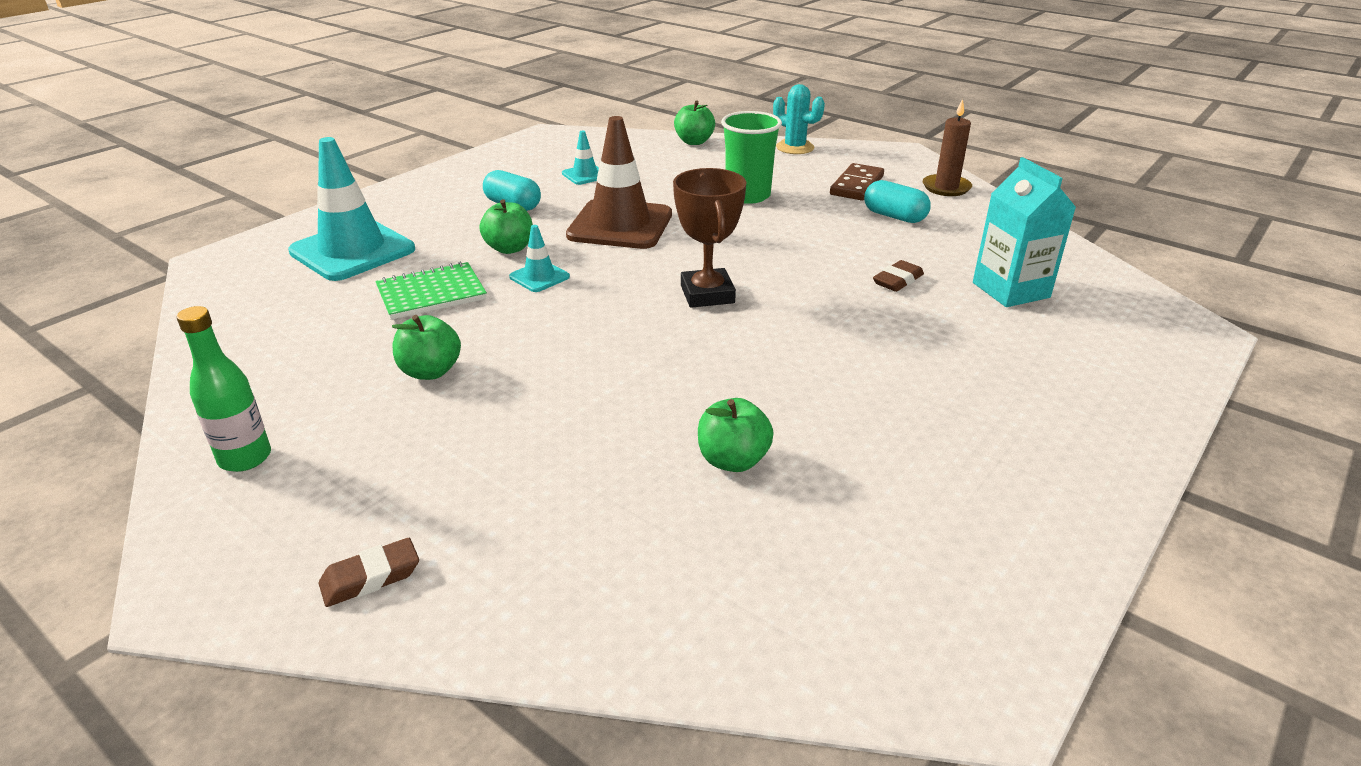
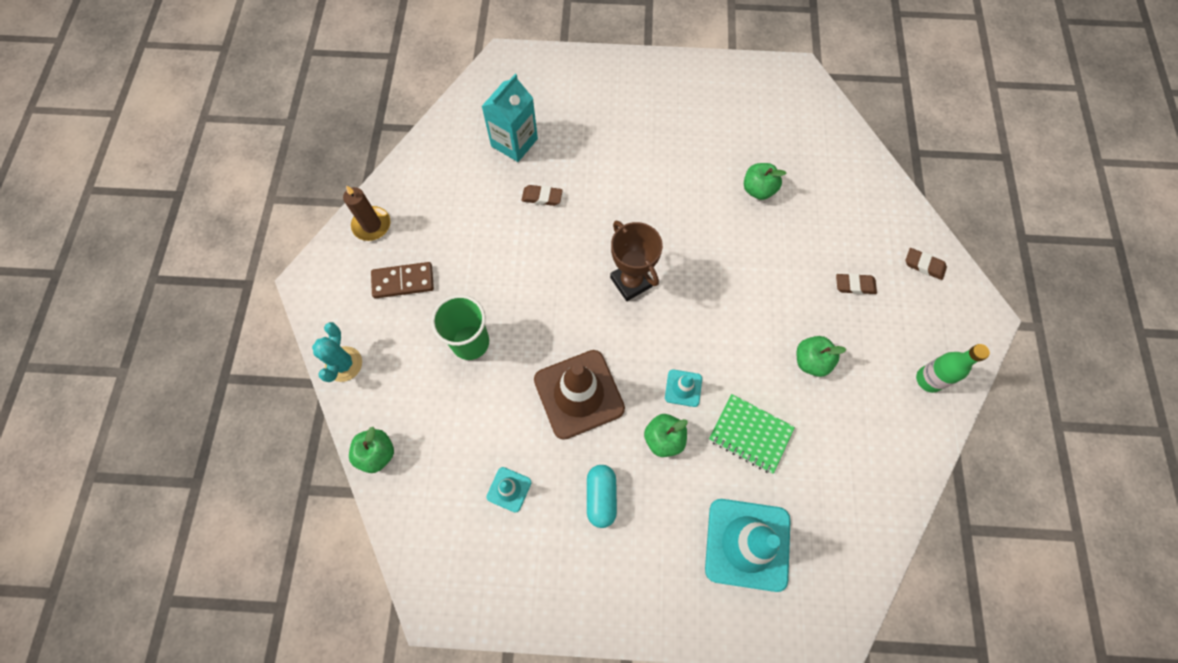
camera: 125 degrees left, 35 degrees up
brown trophy [673,168,746,308] -> brown trophy turned 75 degrees counterclockwise [610,221,663,301]
turquoise capsule [864,180,931,223] -> none
none -> brown eraser [836,273,877,294]

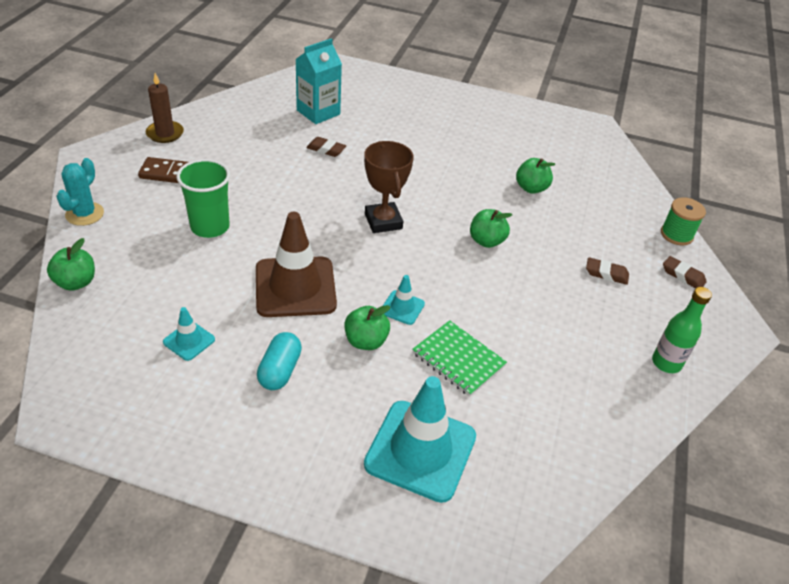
camera: 10 degrees right, 25 degrees down
green apple [797,336,846,377] -> green apple moved to [470,209,512,248]
none -> green spool [661,197,706,246]

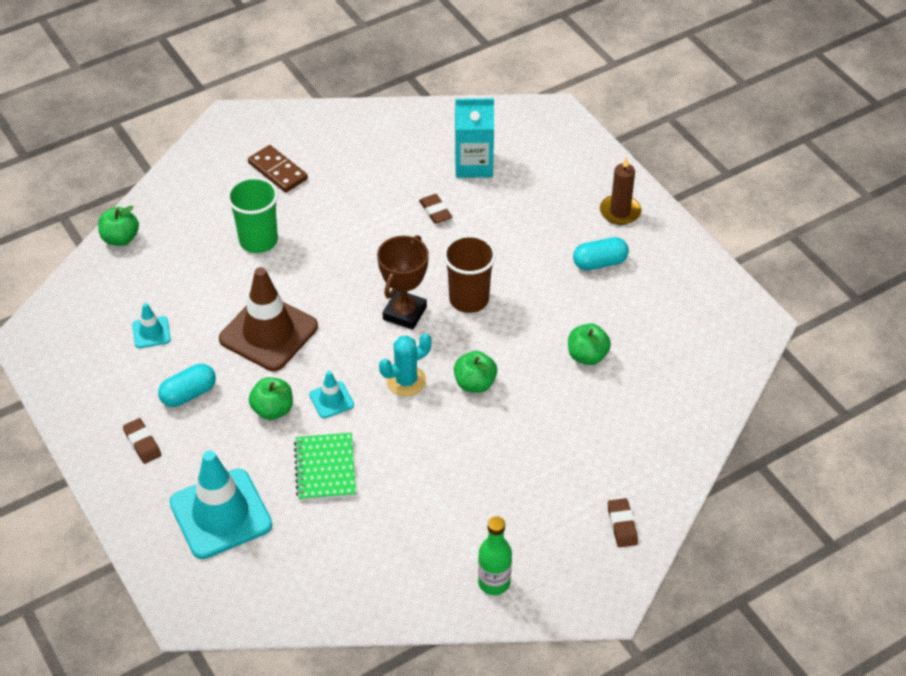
camera: 45 degrees right, 5 degrees up
turquoise cactus [56,158,104,226] -> turquoise cactus moved to [379,333,432,397]
brown candle [146,73,184,143] -> brown candle moved to [600,156,641,225]
brown eraser [586,257,629,285] -> brown eraser moved to [123,418,161,464]
green spool [661,197,706,246] -> none
none -> brown cup [443,235,496,313]
none -> turquoise capsule [573,237,629,270]

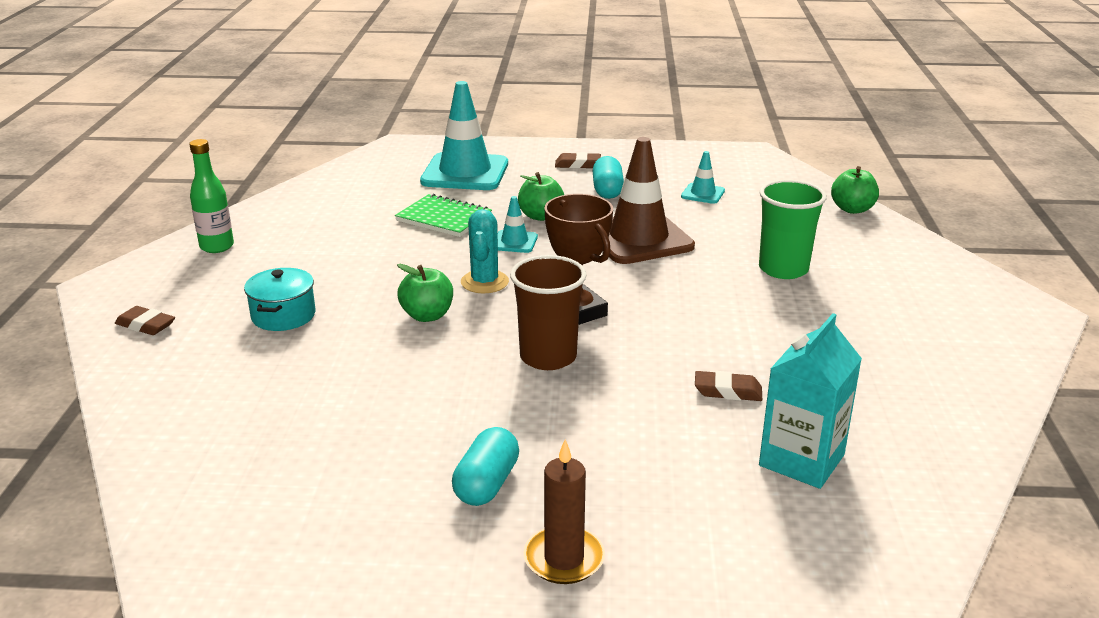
camera: 125 degrees right, 20 degrees down
brown domino [248,145,308,193] -> none
green apple [568,323,611,365] -> none
none -> turquoise pot [244,268,315,331]

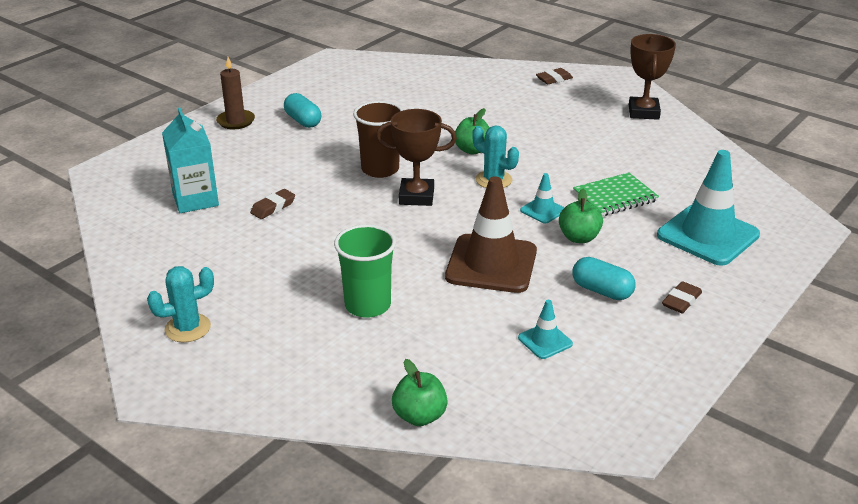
camera: 125 degrees right, 5 degrees up
green bottle [189,139,234,253] -> brown trophy [629,34,676,120]
turquoise pot [244,268,315,331] -> none
none -> turquoise cactus [147,266,214,342]

